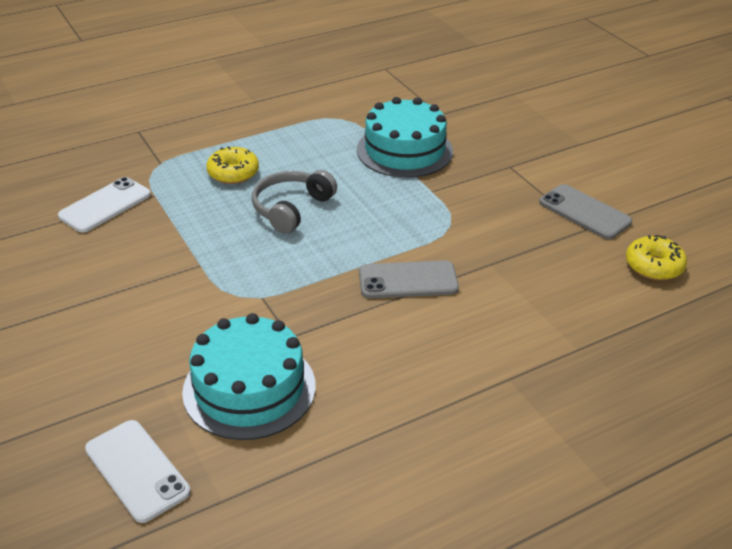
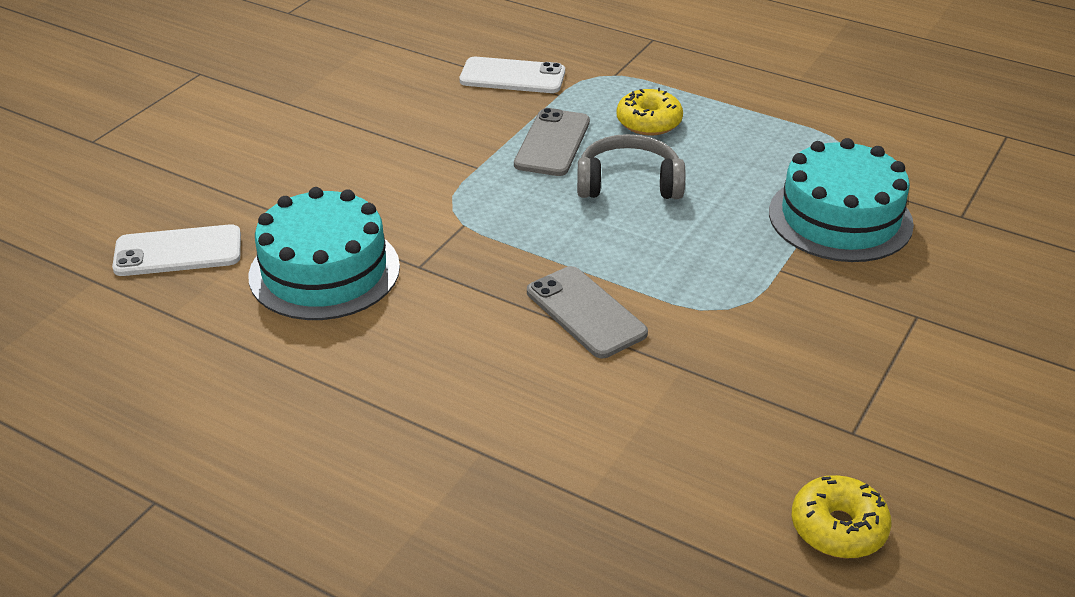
camera: 60 degrees right, 0 degrees up
white phone [85,420,191,523] -> white phone turned 60 degrees clockwise [112,224,241,276]
grey phone [539,184,632,239] -> grey phone moved to [514,108,590,176]

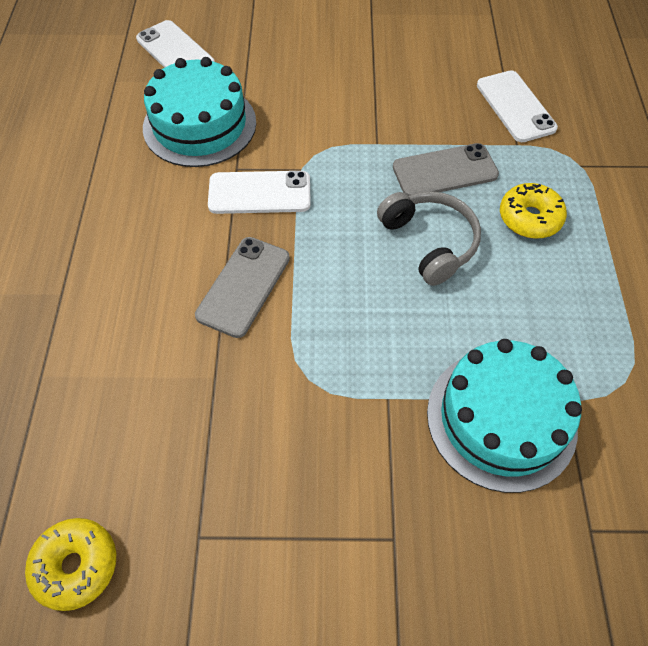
camera: 60 degrees right, 20 degrees up
none -> white phone [208,171,311,214]

